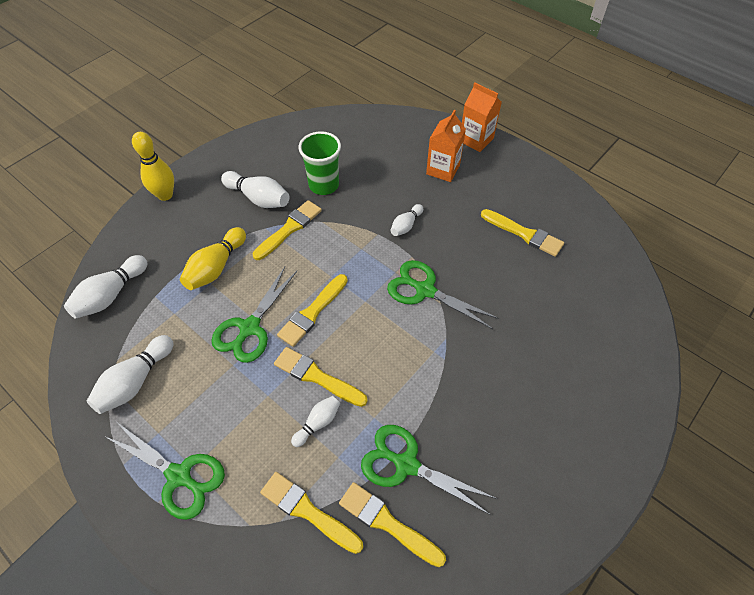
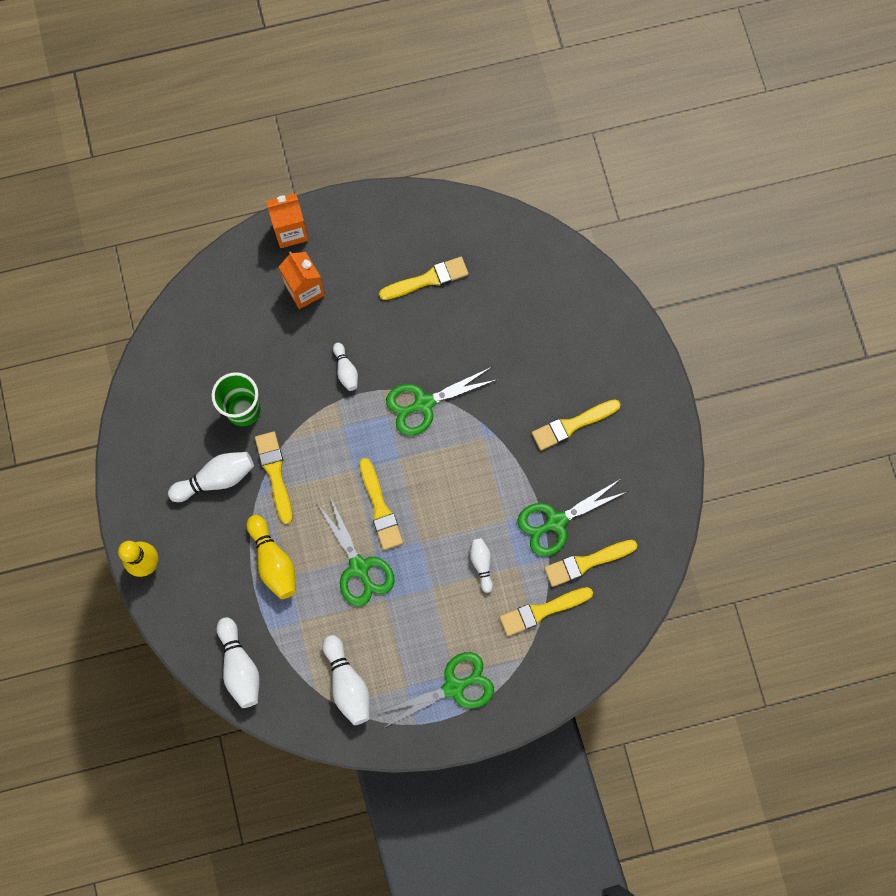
camera: 55 degrees left, 20 degrees up
yellow brush [274,347,368,407] -> yellow brush moved to [532,399,621,450]

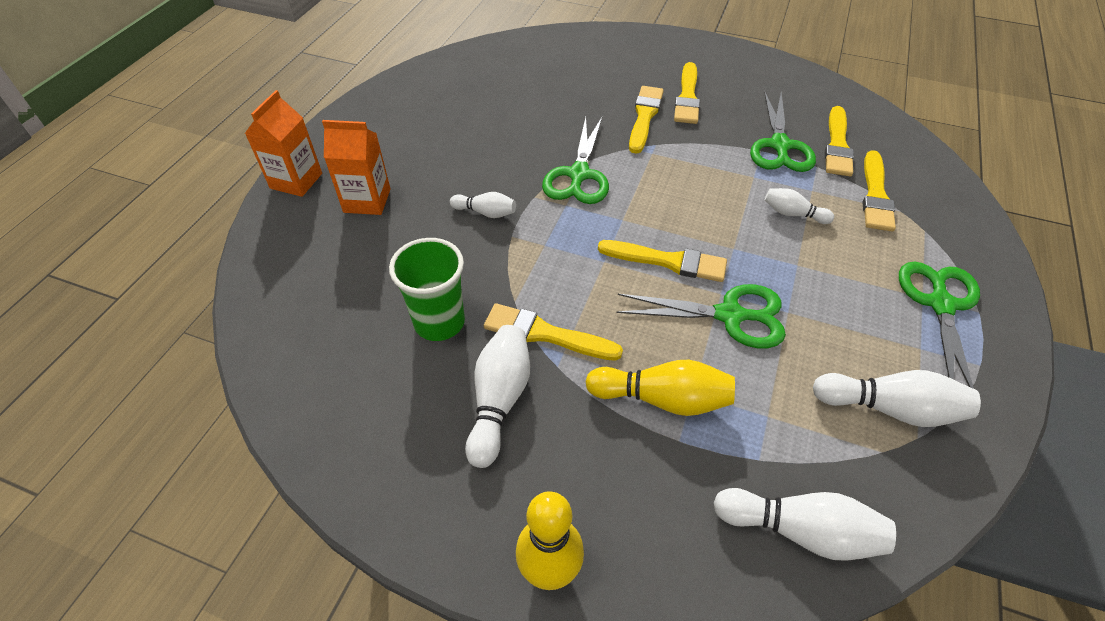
camera: 55 degrees left, 25 degrees down
yellow brush [379,257,469,300] -> yellow brush moved to [629,86,664,154]

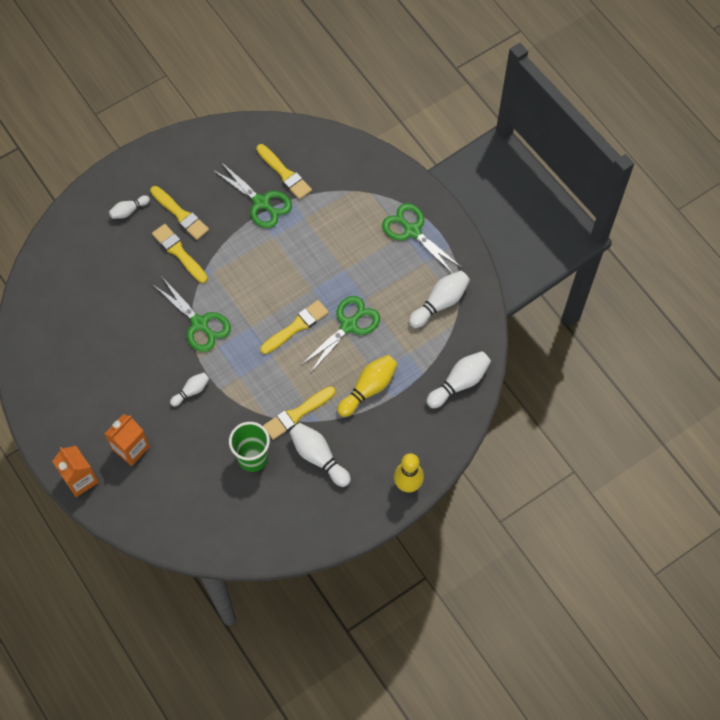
camera: 55 degrees left, 15 degrees up
white bowling pin [765,188,834,224] -> white bowling pin moved to [109,195,150,219]
yellow brush [862,150,896,232] -> none

